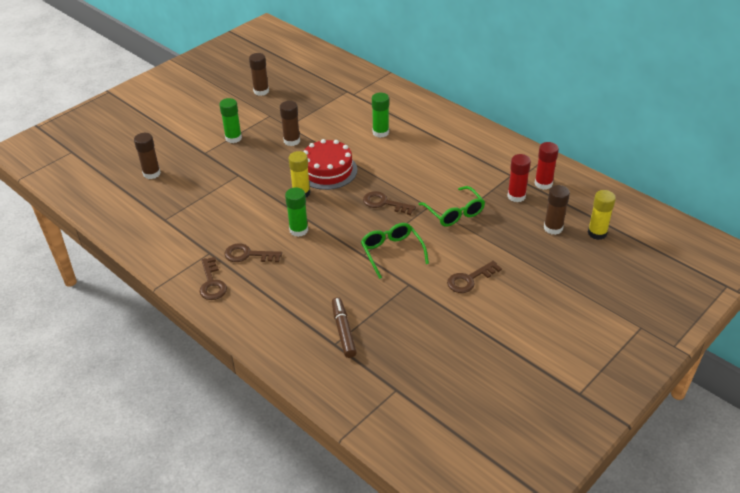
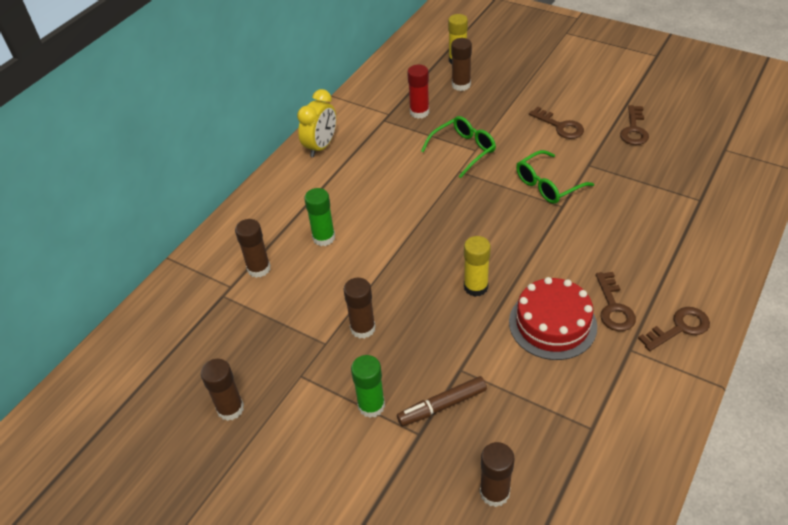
camera: 100 degrees left, 5 degrees up
green glue stick [285,187,308,237] -> none
red cake [303,139,357,190] -> red cake moved to [509,277,597,360]
brown marker [332,297,357,358] -> brown marker moved to [397,376,487,426]
brown key [363,191,416,215] -> brown key moved to [620,105,649,145]
red glue stick [535,142,559,190] -> none
none -> brown glue stick [235,219,271,278]
none -> yellow clock [297,89,336,157]

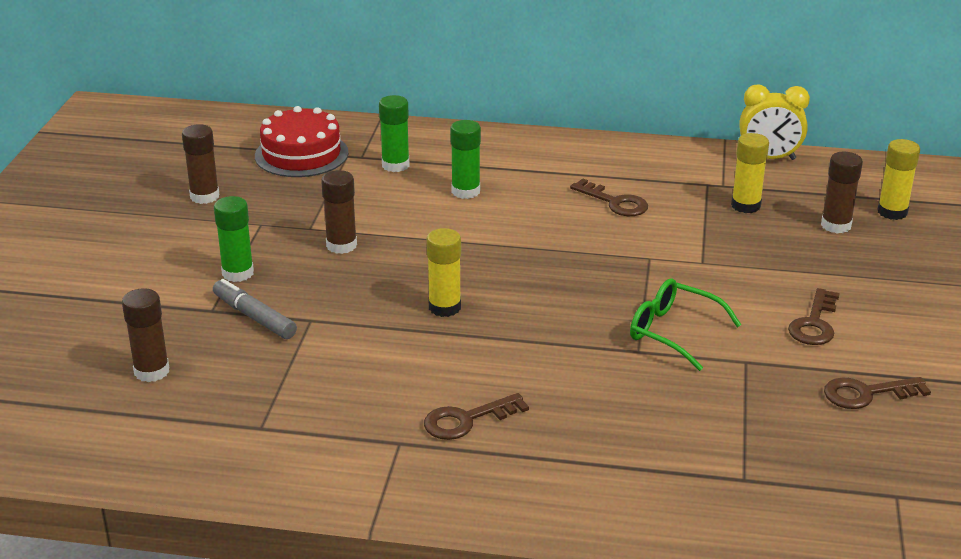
camera: 65 degrees right, 15 degrees down
brown glue stick [235,219,271,278] -> green glue stick [379,95,410,172]
yellow clock [297,89,336,157] -> yellow clock moved to [739,84,810,160]
brown marker [397,376,487,426] -> grey marker [213,279,297,339]
red glue stick [407,64,429,119] -> yellow glue stick [731,133,769,213]
green glasses [421,116,496,178] -> none
red cake [509,277,597,360] -> red cake moved to [255,106,349,177]
brown key [638,307,710,351] -> brown key moved to [570,179,648,216]

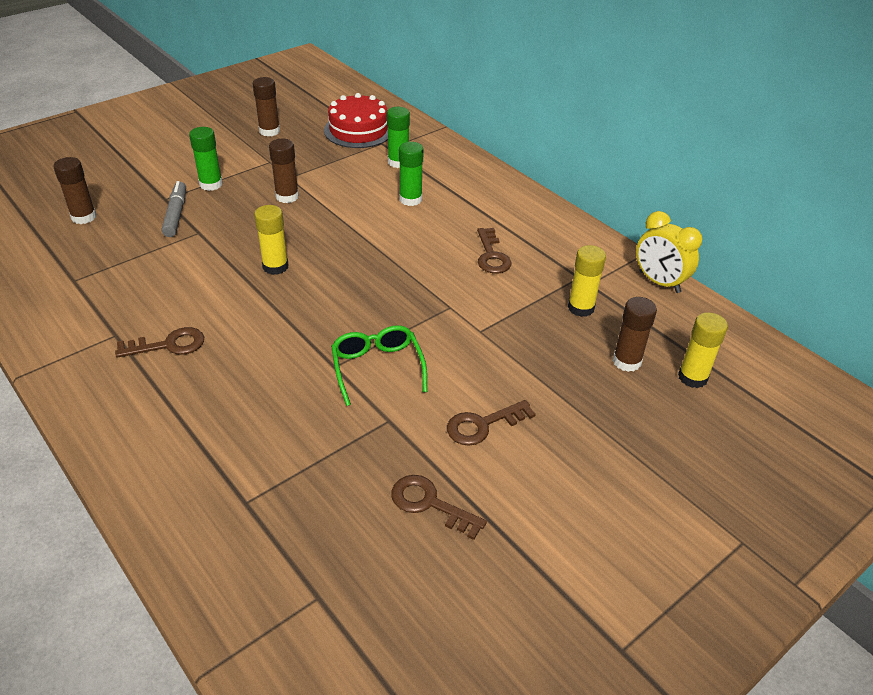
camera: 40 degrees right, 10 degrees up
brown key [424,393,529,440] -> brown key turned 150 degrees clockwise [115,327,204,357]

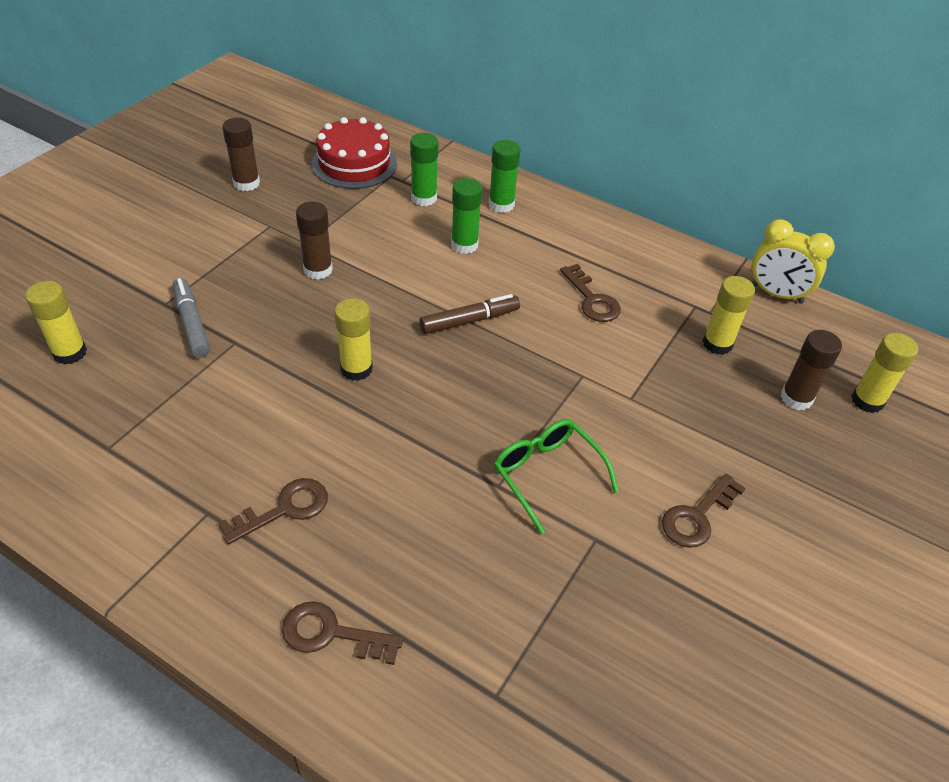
camera: 20 degrees left, 5 degrees up
brown glue stick [53,157,97,224] -> yellow glue stick [25,281,87,365]
green glue stick [189,127,223,191] -> green glue stick moved to [489,140,521,213]
brown key [391,475,487,540] -> brown key moved to [282,601,403,665]
none -> brown marker [419,294,520,334]

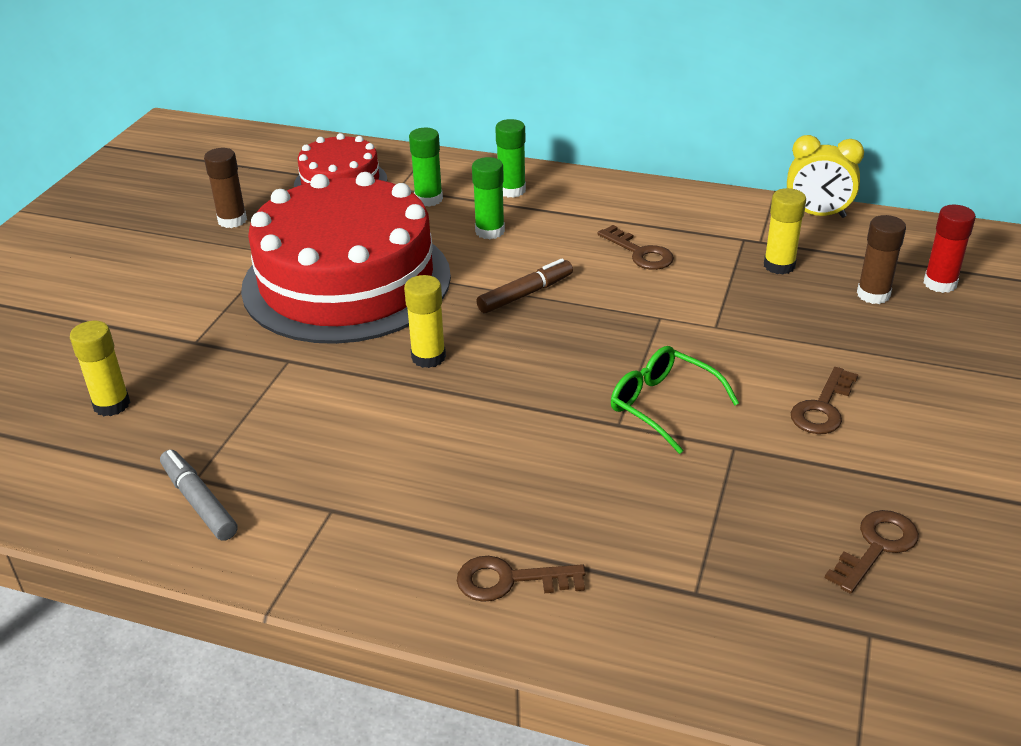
camera: 10 degrees left, 10 degrees down
grey marker [173,278,210,358] -> grey marker moved to [160,450,238,541]
brown key [218,478,328,545] -> brown key moved to [825,510,919,594]
brown glue stick [296,201,333,280] -> red cake [241,172,451,344]
yellow glue stick [851,333,918,413] -> red glue stick [924,205,976,293]

